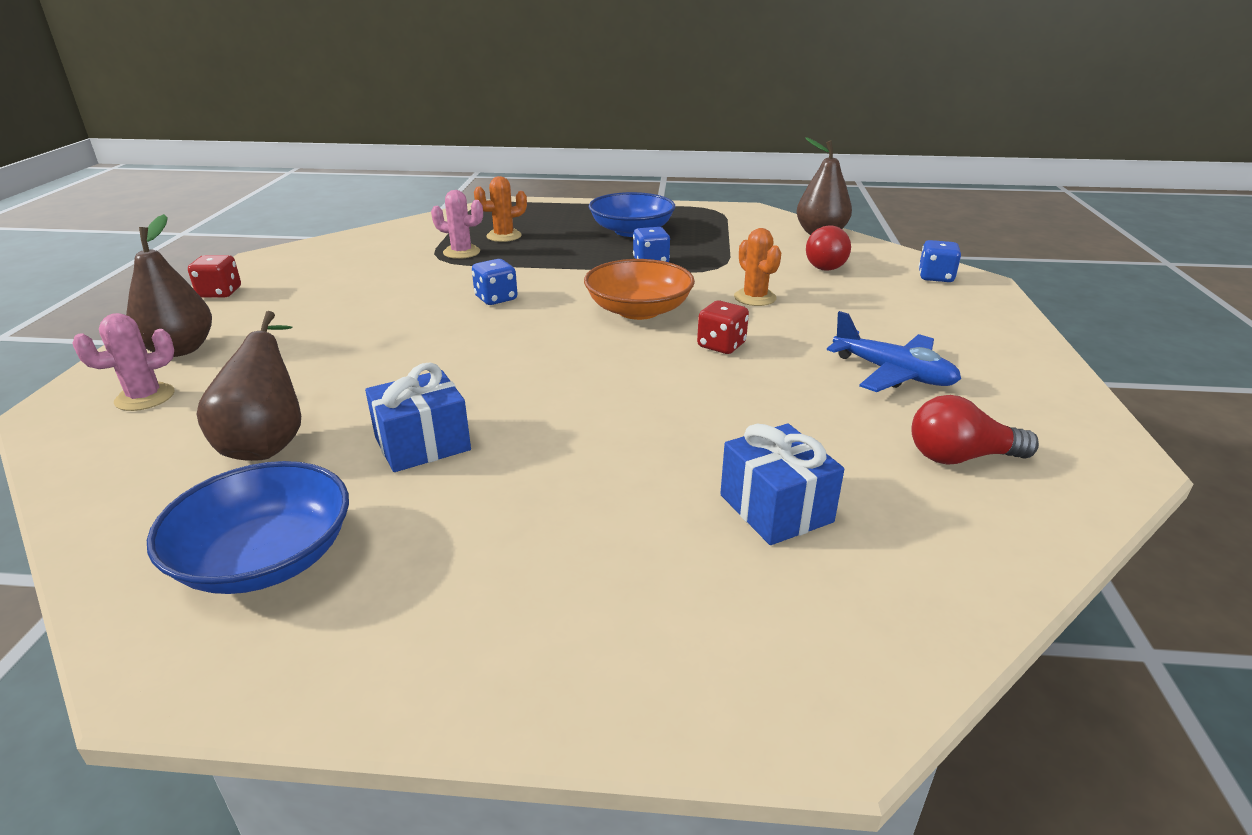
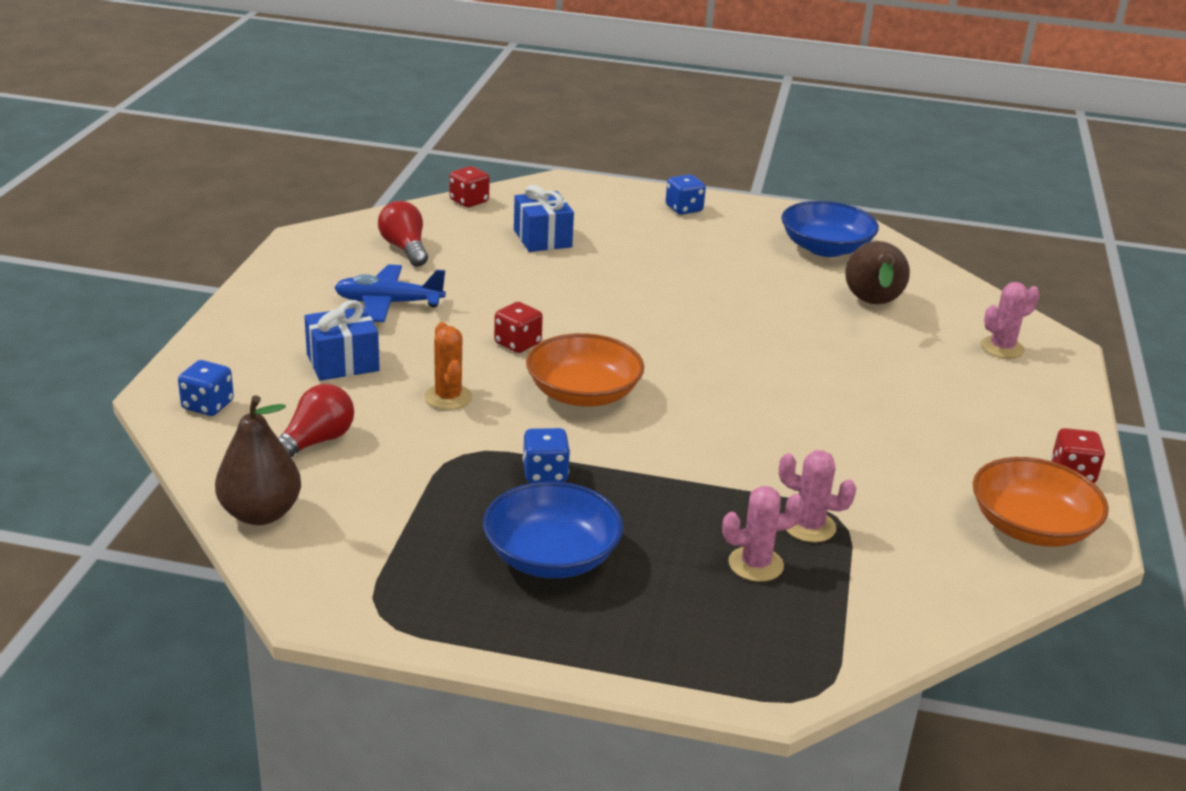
camera: 175 degrees left, 0 degrees up
brown pear [126,214,212,357] -> none
blue gift [365,362,471,472] -> blue gift moved to [304,300,380,381]
blue dice [472,259,517,305] -> blue dice moved to [666,174,706,215]
orange cactus [474,176,527,242] -> pink cactus [722,486,804,582]
blue plane [827,311,961,392] -> blue plane turned 45 degrees counterclockwise [334,264,446,322]
red light bulb [911,395,1039,464] -> red light bulb turned 120 degrees counterclockwise [378,201,428,267]
none -> red dice [449,166,490,207]
none -> orange bowl [973,457,1109,547]

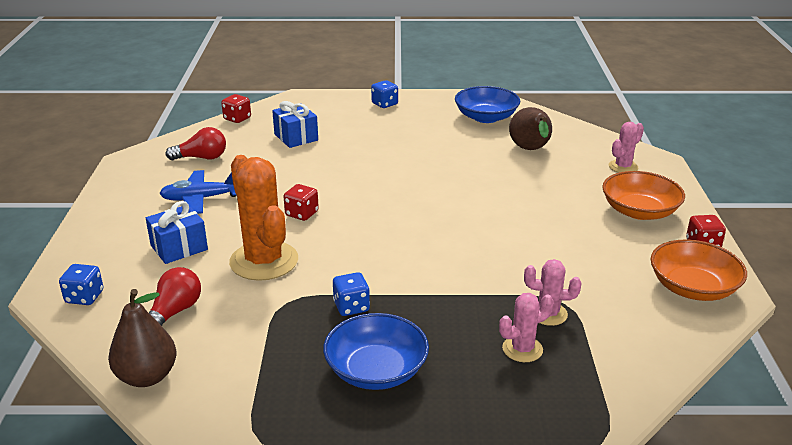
camera: 10 degrees left, 0 degrees up
red light bulb [378,201,428,267] -> red light bulb turned 120 degrees clockwise [166,127,226,160]
orange cactus [424,322,473,410] -> orange cactus [229,155,298,281], size x1.95
orange bowl [526,333,644,407] -> orange bowl moved to [602,171,685,220]

